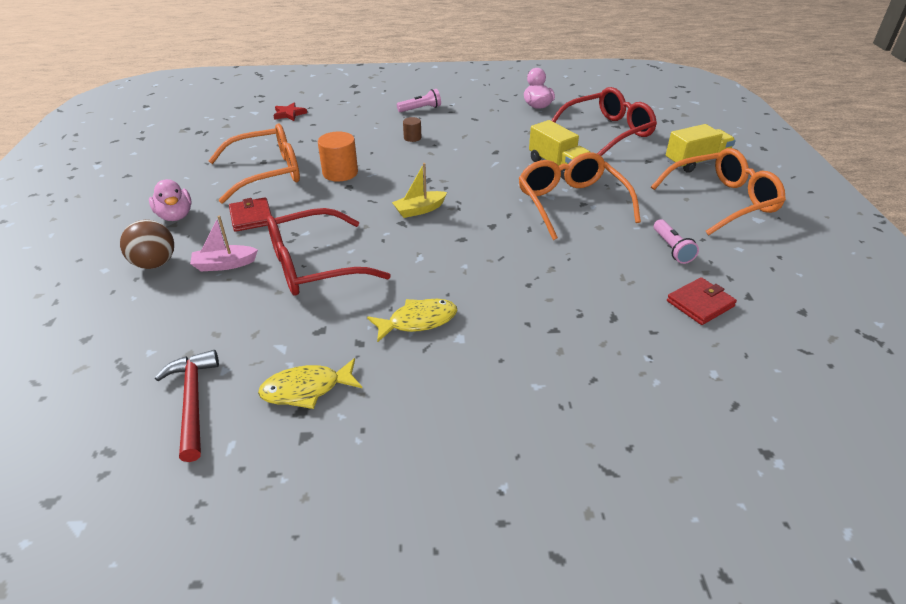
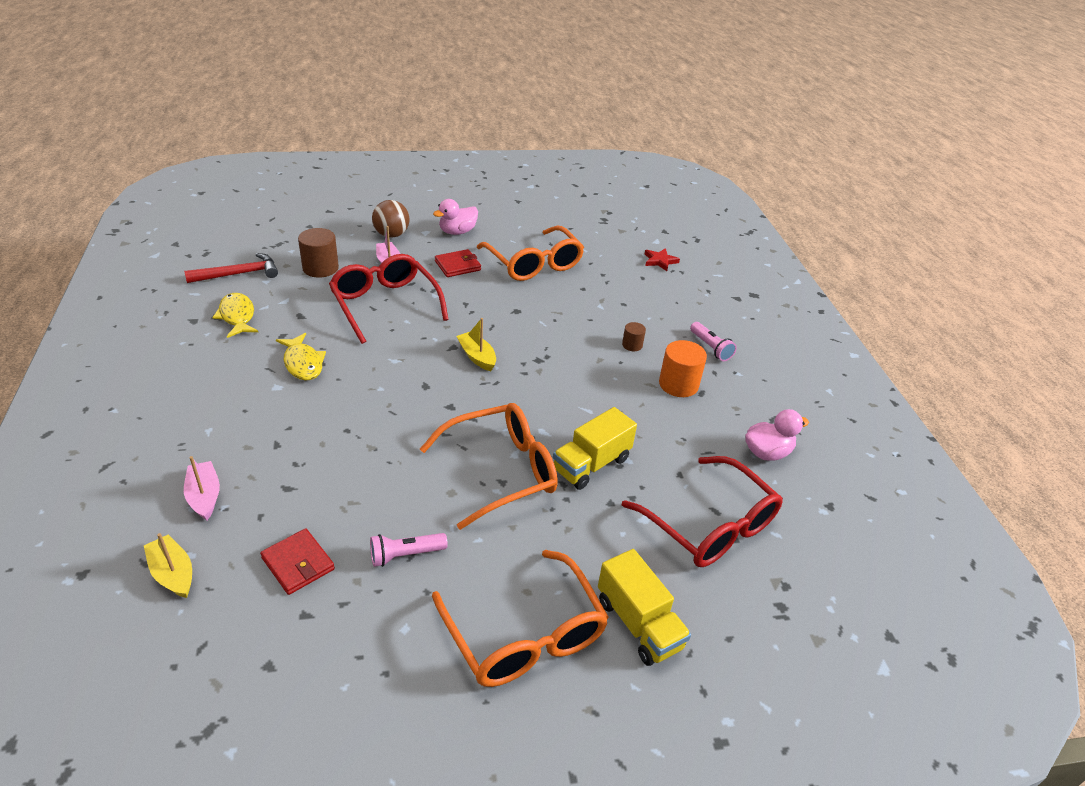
camera: 80 degrees right, 0 degrees up
orange cylinder [318,132,358,182] -> orange cylinder moved to [659,340,707,397]
none -> yellow boat [144,533,192,598]
none -> pink boat [184,456,220,520]
none -> brown cylinder [298,228,339,278]

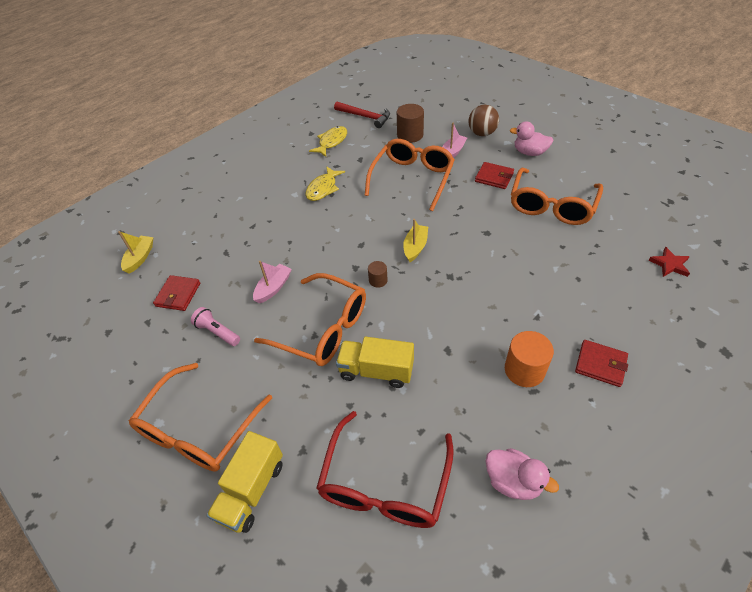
camera: 60 degrees right, 10 degrees up
pink boat [184,456,220,520] -> pink boat moved to [253,261,292,303]
red glasses [329,254,449,344] -> orange glasses [364,139,455,211]
brown cylinder [622,322,646,351] -> brown cylinder moved to [368,261,388,288]
pink flashlight [690,322,737,361] -> red wallet [575,340,628,387]

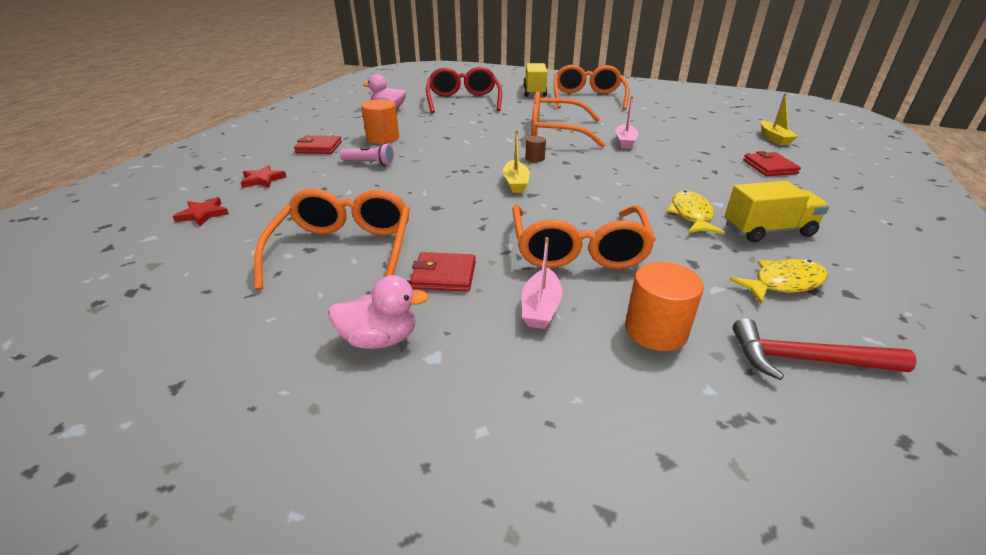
camera: 155 degrees right, 15 degrees down
red wallet [153,275,200,311] -> red wallet moved to [743,151,801,176]
pink flashlight [191,307,240,346] -> pink flashlight moved to [340,143,394,166]
yellow fish [309,126,347,157] -> yellow fish turned 120 degrees counterclockwise [729,259,828,303]
yellow truck [336,337,414,388] -> yellow truck moved to [725,181,829,242]
brown cylinder [397,104,424,143] -> orange cylinder [625,262,704,351]
brown ball [468,105,499,136] -> none
none -> red star [240,165,287,188]

